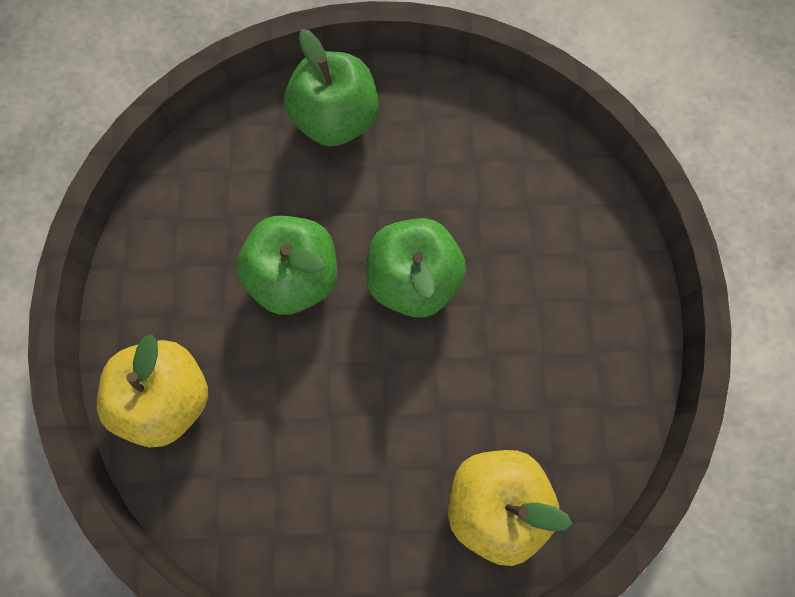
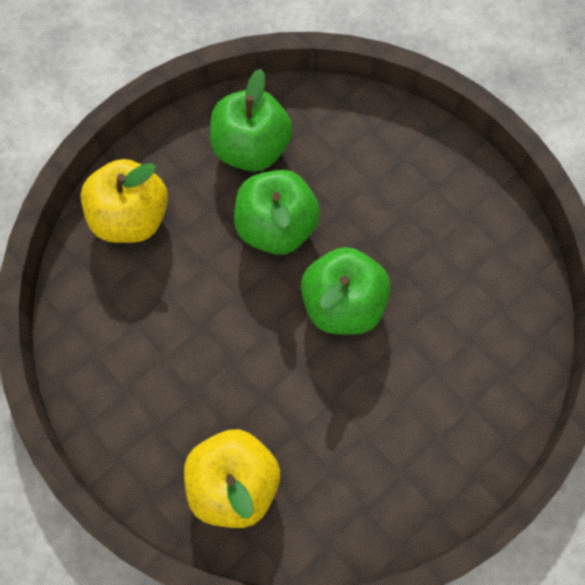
camera: 50 degrees right, 5 degrees down
green apple [284,29,379,147] -> green apple moved to [210,69,293,171]

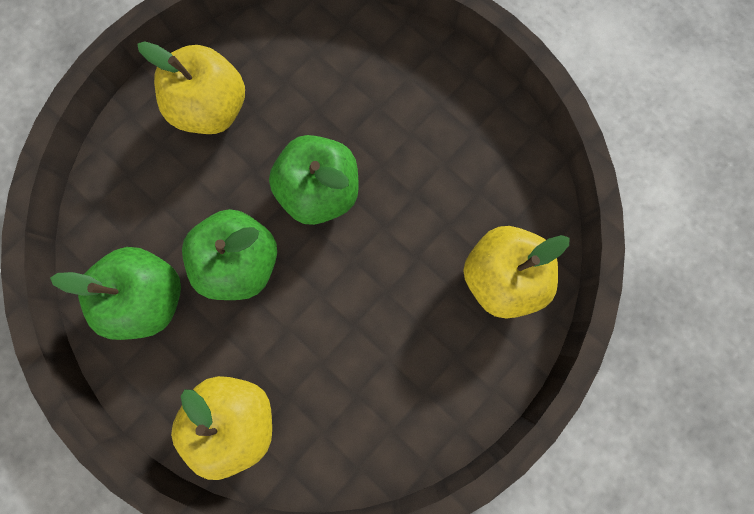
camera: 95 degrees left, 10 degrees up
none -> yellow apple [137,41,245,134]

